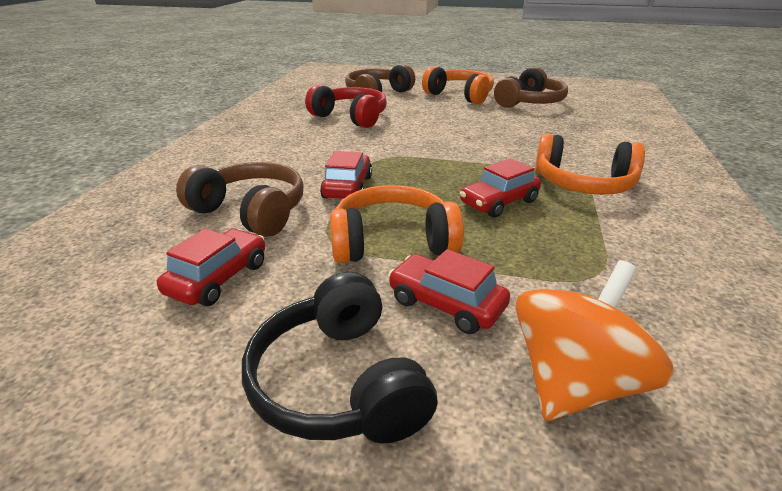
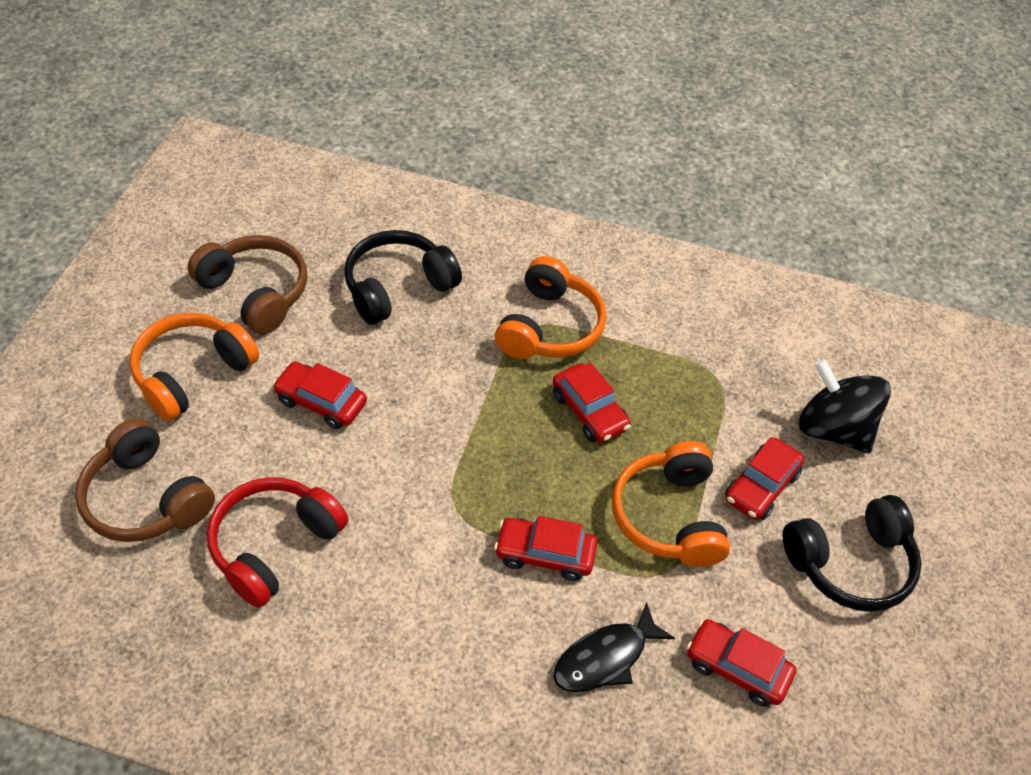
camera: 90 degrees left, 20 degrees up
brown headphones [176,162,304,237] -> black fish [553,602,675,692]
orange spinning top [515,260,675,421] -> black spinning top [799,359,891,453]
none -> red car [272,361,367,429]
none -> black headphones [344,230,462,325]

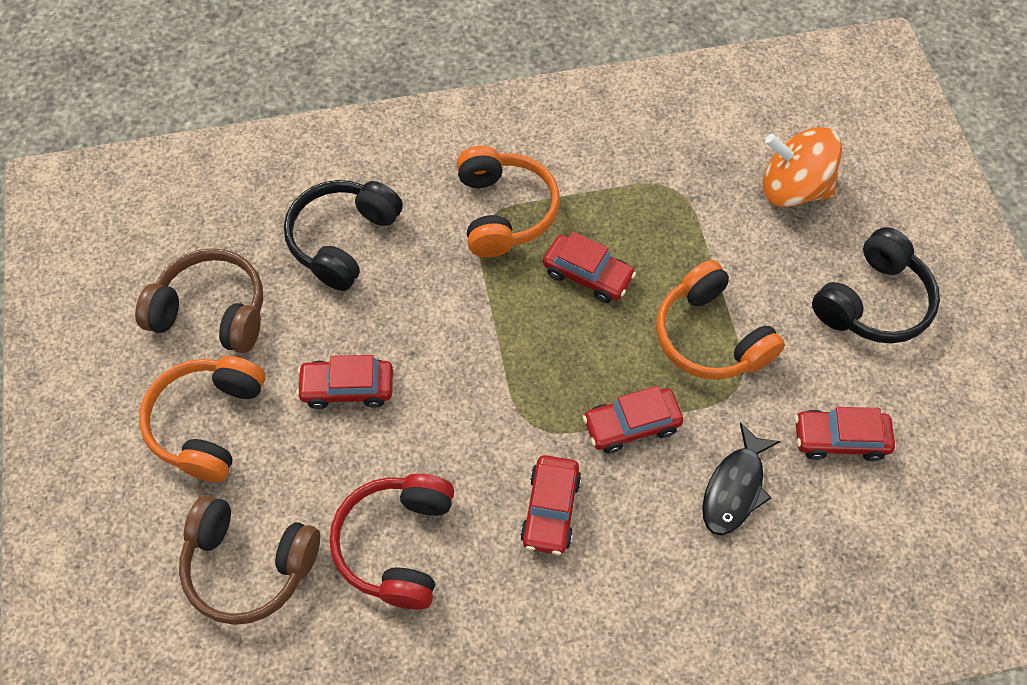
camera: 25 degrees left, 10 degrees up
red car [725,437,804,520] -> red car moved to [520,455,581,555]
black spinning top [799,359,891,453] -> orange spinning top [763,127,842,207]

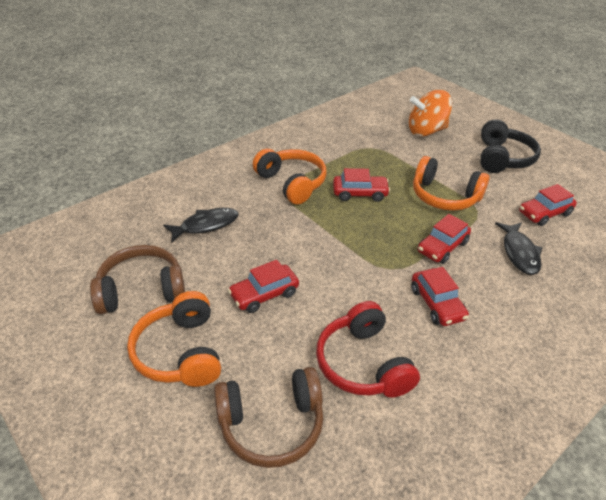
camera: 30 degrees left, 20 degrees down
black headphones [284,180,403,291] -> black fish [163,208,239,243]

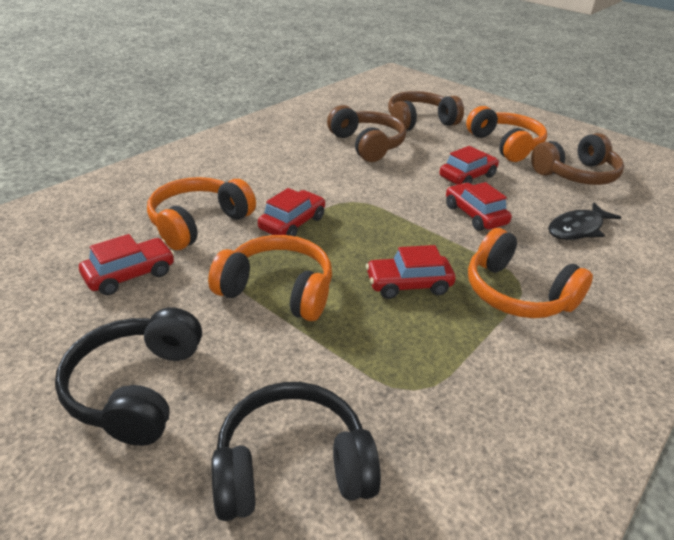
camera: 170 degrees right, 5 degrees down
red headphones [316,301,420,398] -> brown headphones [327,105,406,162]
orange spinning top [409,90,452,136] -> black headphones [212,382,381,521]
red car [411,267,469,326] -> red car moved to [446,182,512,231]
black fish [495,222,543,275] -> orange headphones [147,177,256,250]

